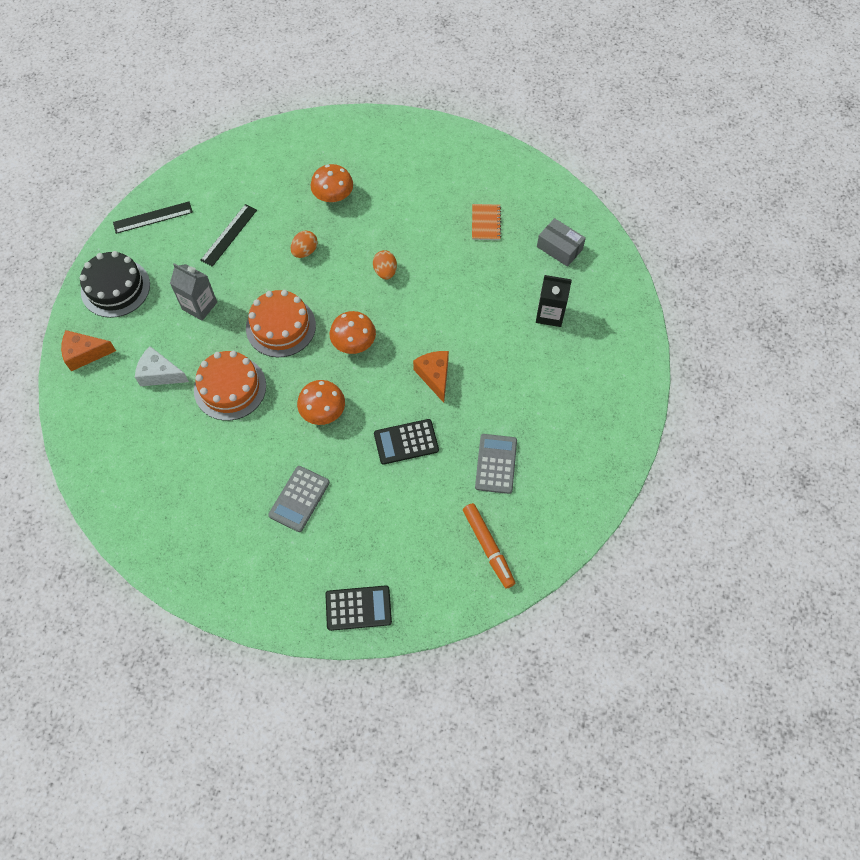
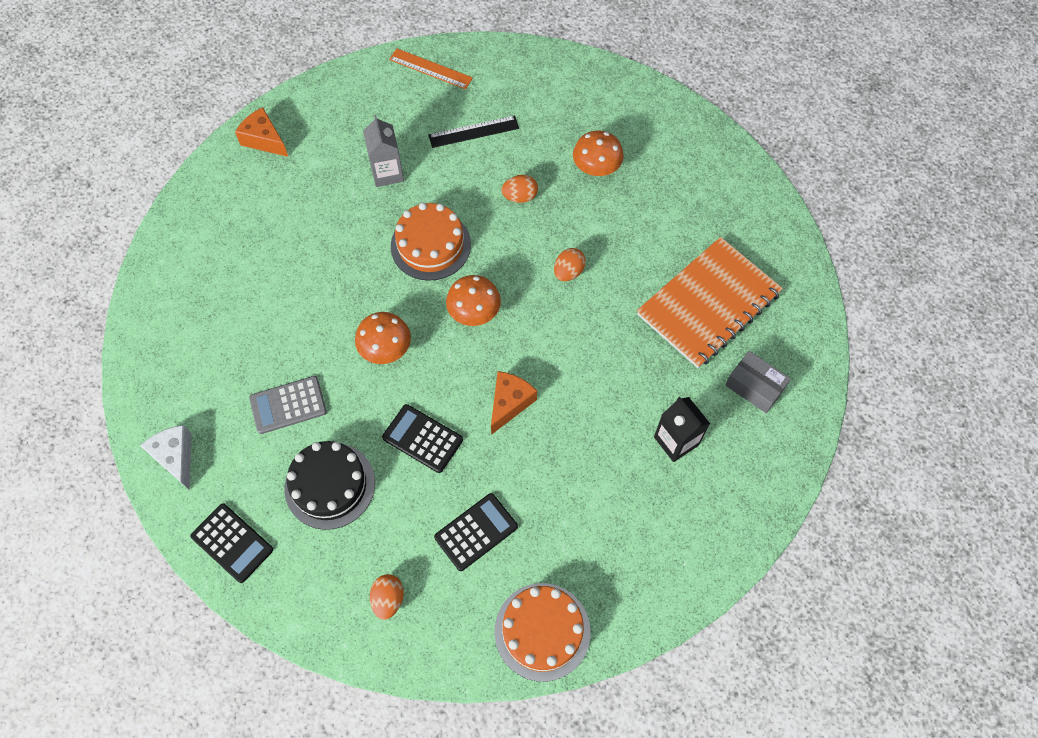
camera: 45 degrees right, 0 degrees up
black cake [80,251,150,318] -> black cake moved to [284,441,375,530]
black ruler [113,202,193,234] -> orange ruler [389,49,473,89]
white cheese [135,346,189,386] -> white cheese moved to [140,425,192,490]
orange cake [194,351,266,421] -> orange cake moved to [495,583,590,682]
orange marker [463,503,515,588] -> orange egg [370,574,404,620]
orange notebook [472,204,501,240] -> orange notebook [637,237,783,368], size x2.37
grey calculator [475,434,517,494] -> black calculator [434,493,518,571]
grey box [537,218,586,267] -> grey box turned 45 degrees counterclockwise [725,351,791,413]

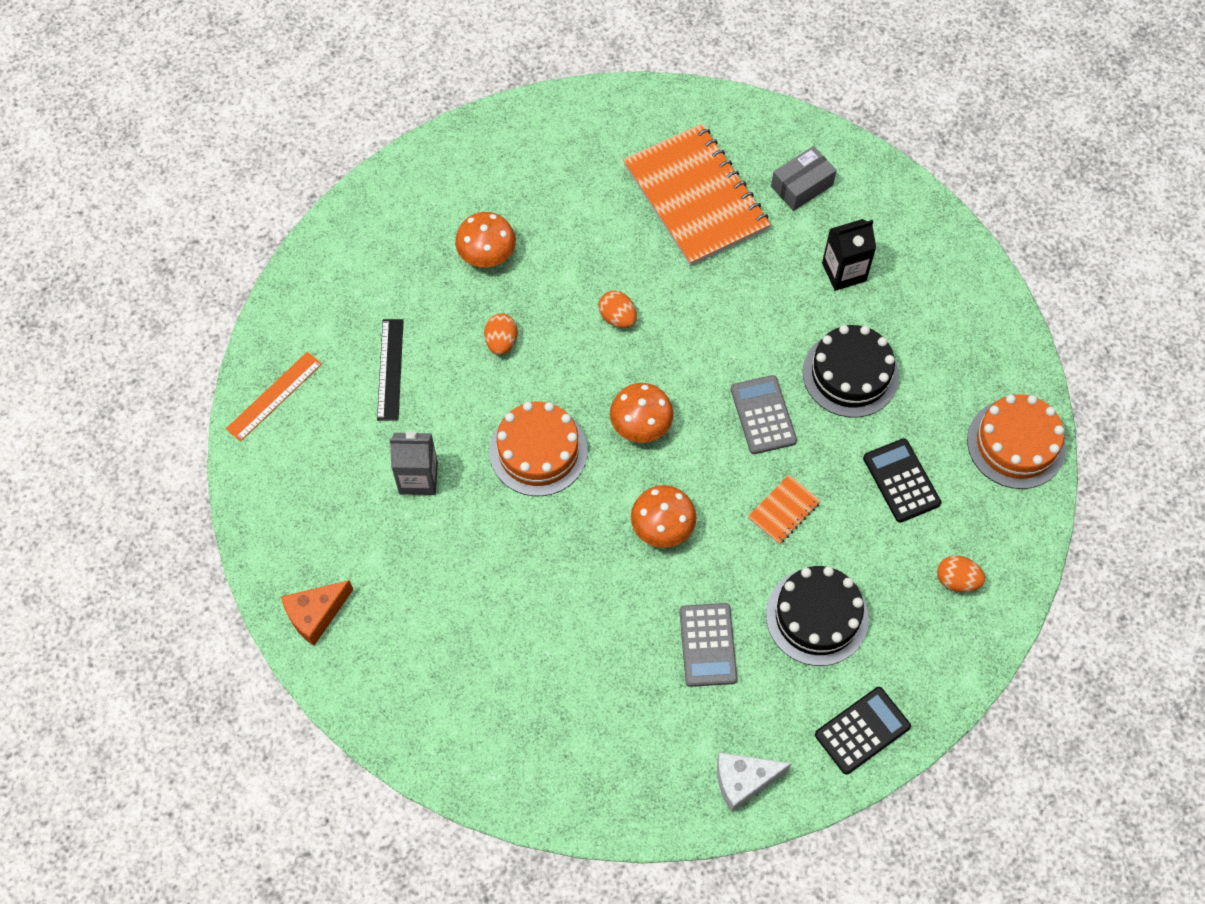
camera: 75 degrees left, 0 degrees up
black calculator [382,404,463,473] -> orange notebook [748,475,821,544]
orange cheese [491,371,537,435] -> grey calculator [731,375,797,454]
none -> black cake [803,325,899,418]

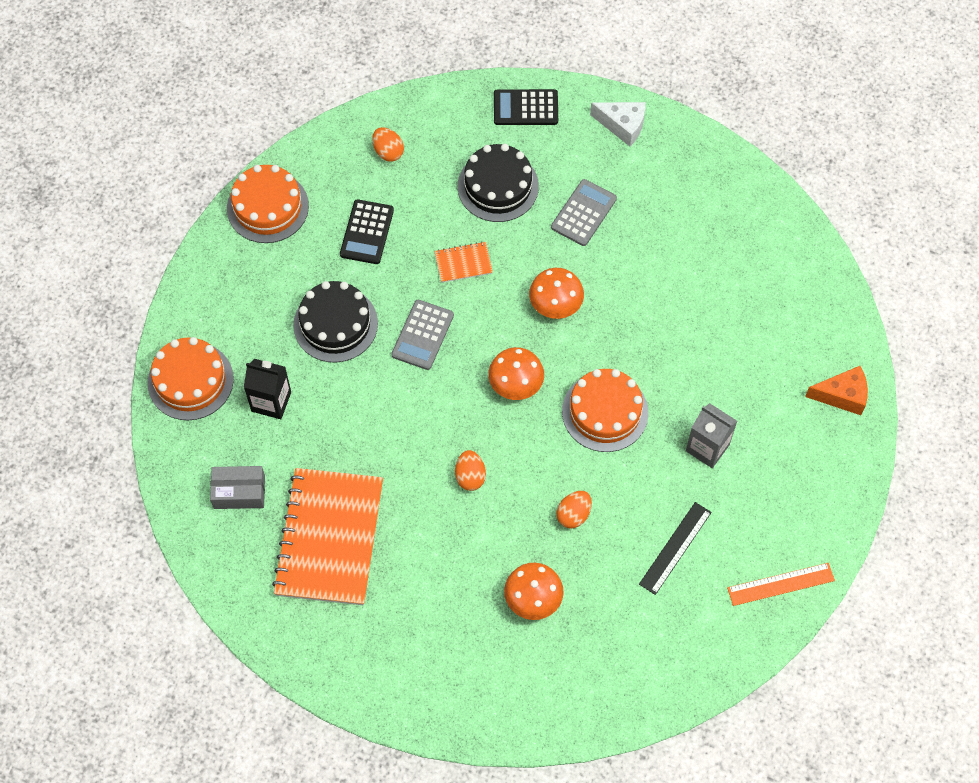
camera: 145 degrees left, 0 degrees up
none -> orange cake [147,337,234,420]

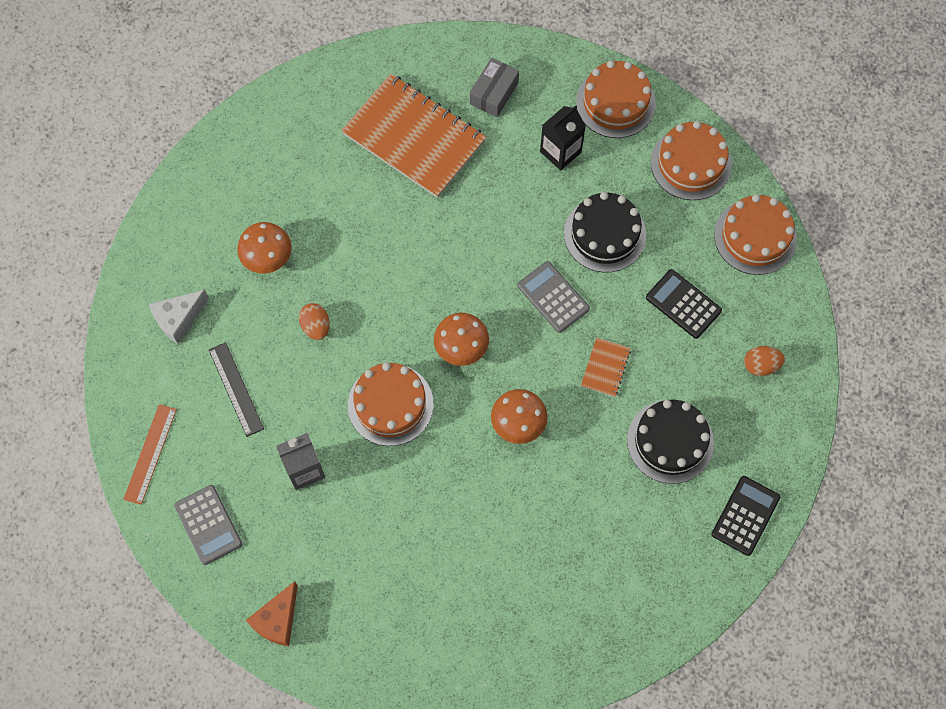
camera: 120 degrees right, 5 degrees up
orange egg [455,450,486,491] -> none
grey calculator [551,179,617,246] -> grey calculator moved to [174,485,242,565]
white cheese [590,102,646,146] -> white cheese moved to [149,289,209,344]
none -> orange cake [651,121,732,200]

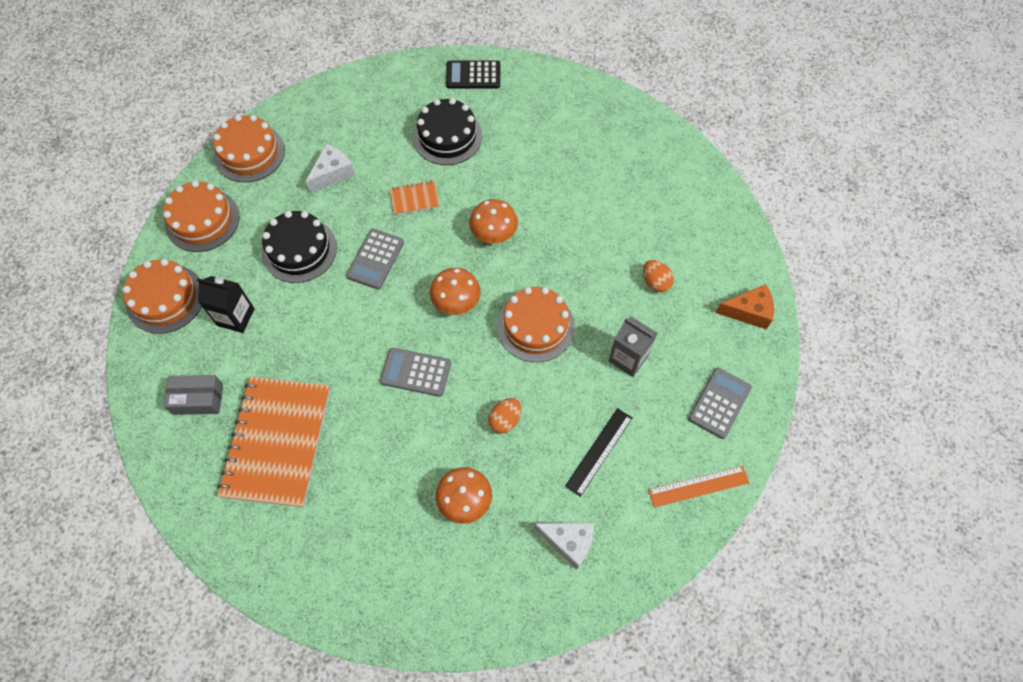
camera: 120 degrees left, 5 degrees down
black calculator [646,269,722,339] -> white cheese [305,144,355,193]
orange egg [744,346,785,376] -> orange egg moved to [643,260,674,292]
none -> grey calculator [380,348,451,397]

